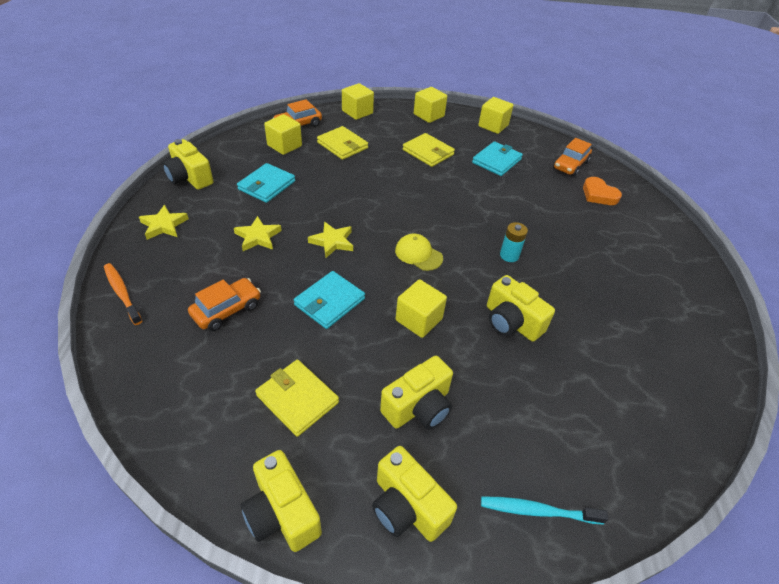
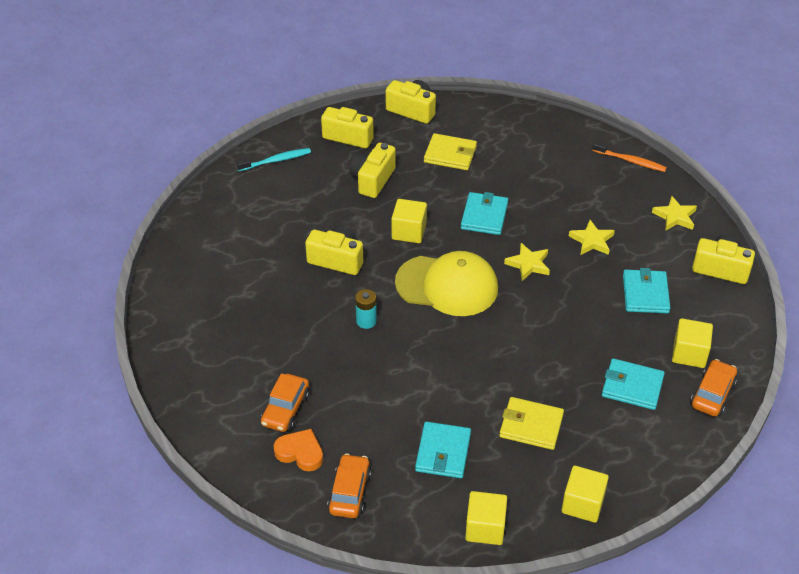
camera: 155 degrees right, 0 degrees up
orange car [188,278,261,331] -> orange car moved to [261,373,310,432]
yellow wallet [317,126,368,160] -> turquoise wallet [602,358,665,410]
yellow cube [342,83,374,120] -> none
yellow cap [395,233,443,271] -> yellow cap [395,251,498,316], size x2.02

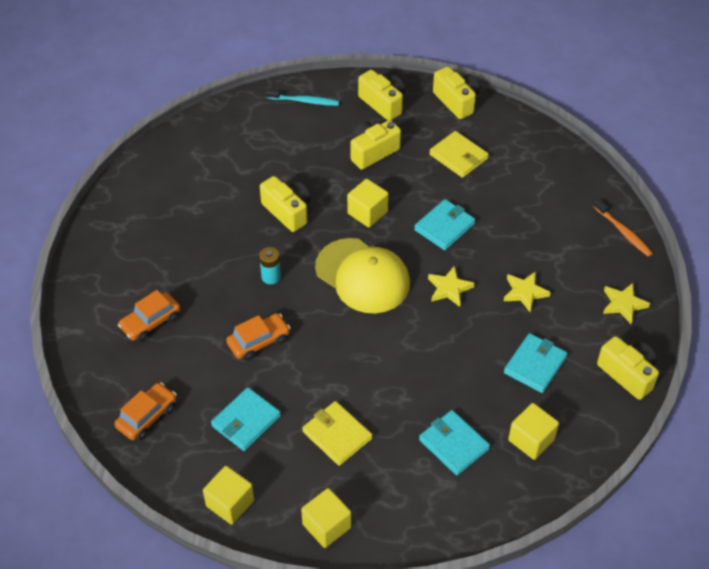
camera: 30 degrees right, 5 degrees up
orange heart [274,429,323,471] -> none
orange car [690,359,737,416] -> orange car moved to [226,313,291,361]

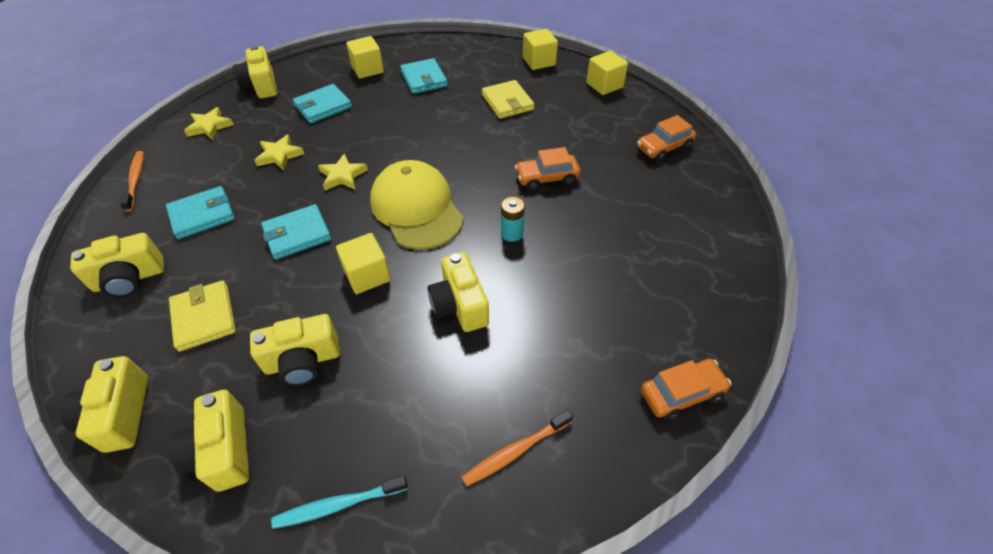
camera: 160 degrees left, 0 degrees up
orange car [118,290,181,342] -> orange car moved to [641,359,731,421]
turquoise wallet [211,387,281,451] -> turquoise wallet moved to [166,186,235,239]
turquoise toothbrush [266,89,339,106] -> turquoise toothbrush turned 45 degrees counterclockwise [271,476,408,529]
none -> yellow camera [70,233,164,298]
none -> orange toothbrush [462,410,573,486]

